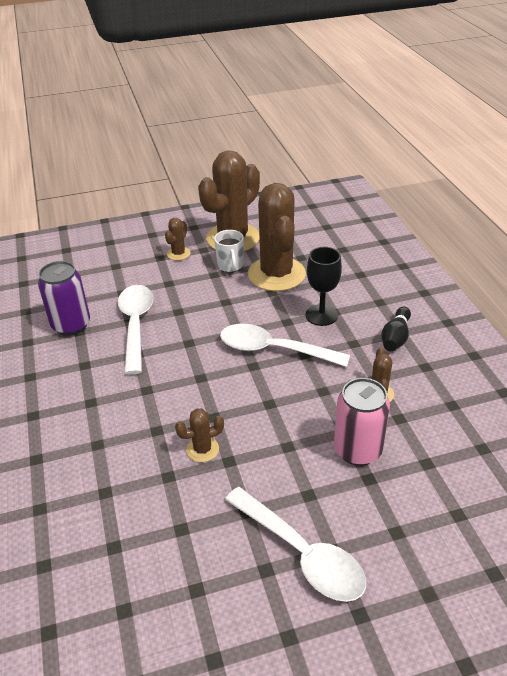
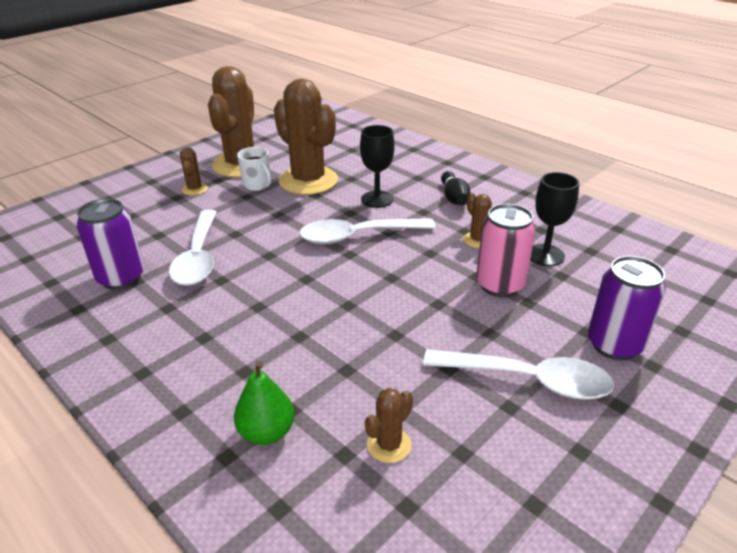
camera: 30 degrees left, 5 degrees down
white spoon [118,285,154,375] -> white spoon turned 150 degrees counterclockwise [169,210,217,286]
brown cactus [175,408,224,462] -> brown cactus moved to [365,388,413,463]
none -> green pear [234,361,294,445]
none -> black goblet [530,172,579,266]
none -> purple can [588,256,666,360]

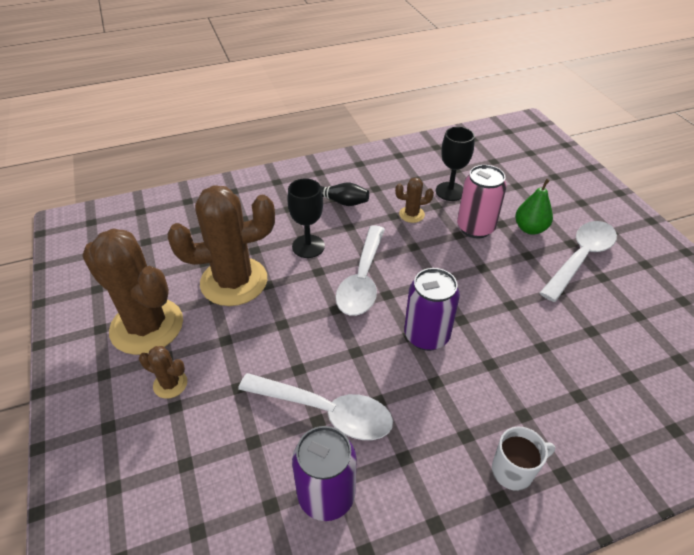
camera: 65 degrees left, 10 degrees up
green pear [234,361,294,445] -> green pear moved to [515,179,553,234]
white mug [237,147,271,191] -> white mug moved to [492,427,555,491]
brown cactus [365,388,413,463] -> none
purple can [588,256,666,360] -> purple can moved to [404,268,460,351]

